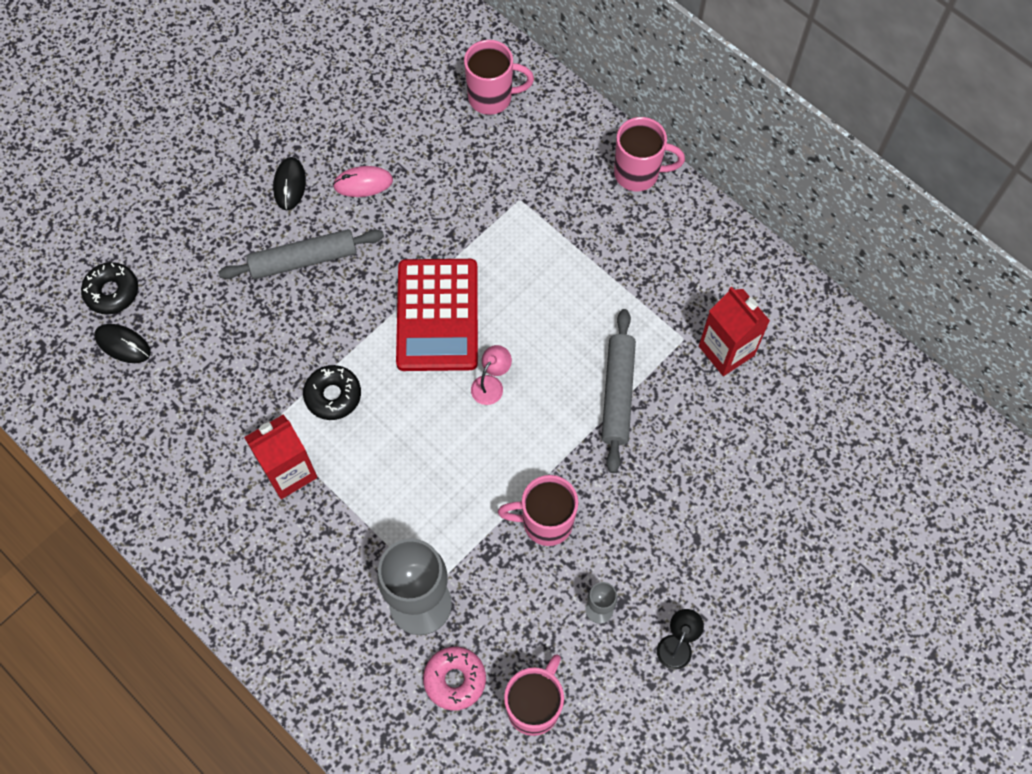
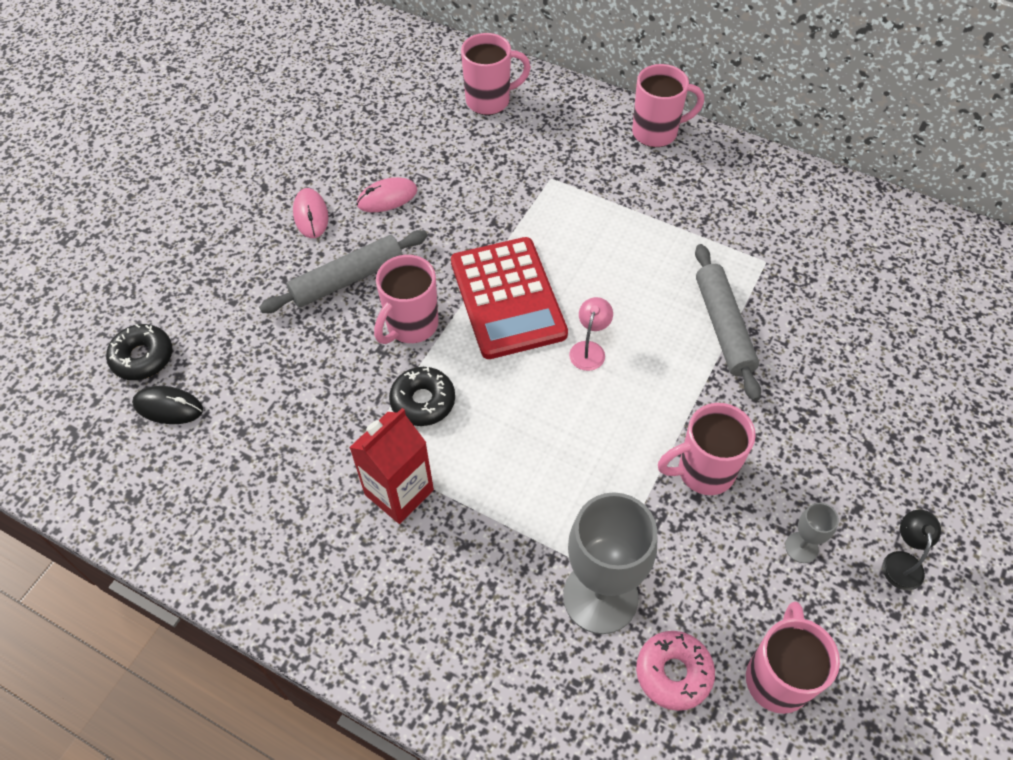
camera: 15 degrees left, 10 degrees down
black mouse [273,157,306,211] -> pink mouse [293,188,328,238]
red carton [699,286,770,376] -> none
none -> pink mug [374,255,438,344]

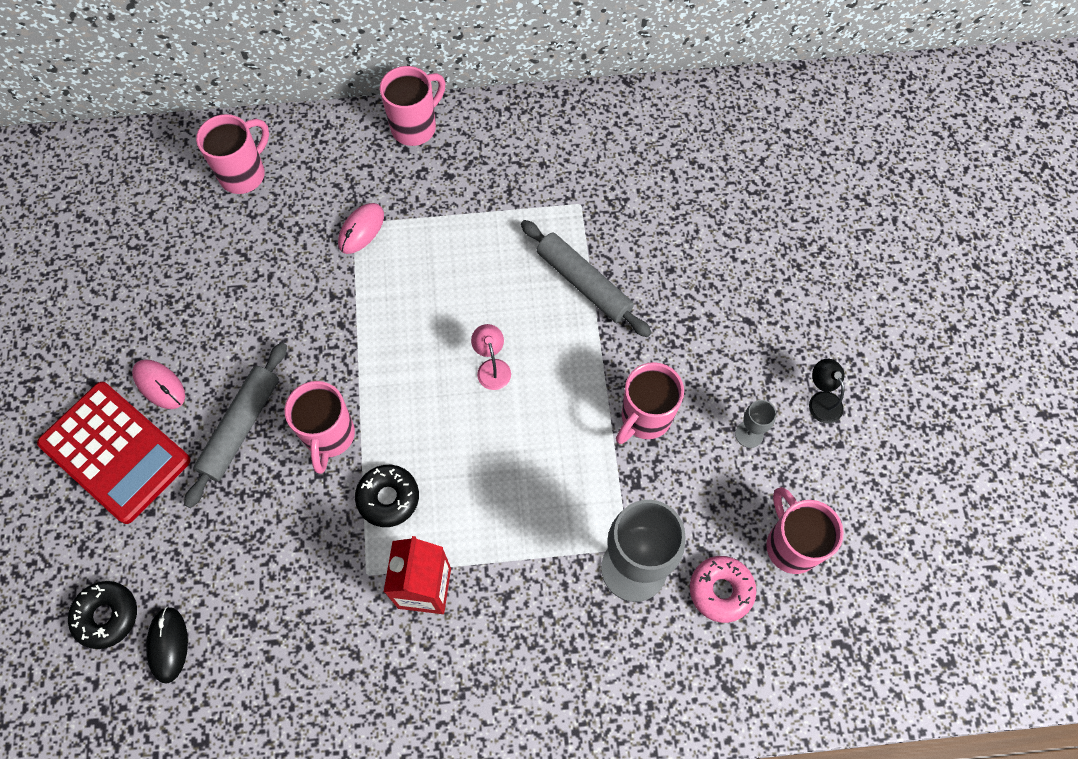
camera: 35 degrees left, 10 degrees up
black mouse [132,386,203,424] -> black mouse turned 75 degrees counterclockwise [146,607,188,683]
pink mouse [357,177,417,212] -> pink mouse moved to [338,203,384,254]
red calculator [451,237,568,359] -> red calculator moved to [37,382,190,524]

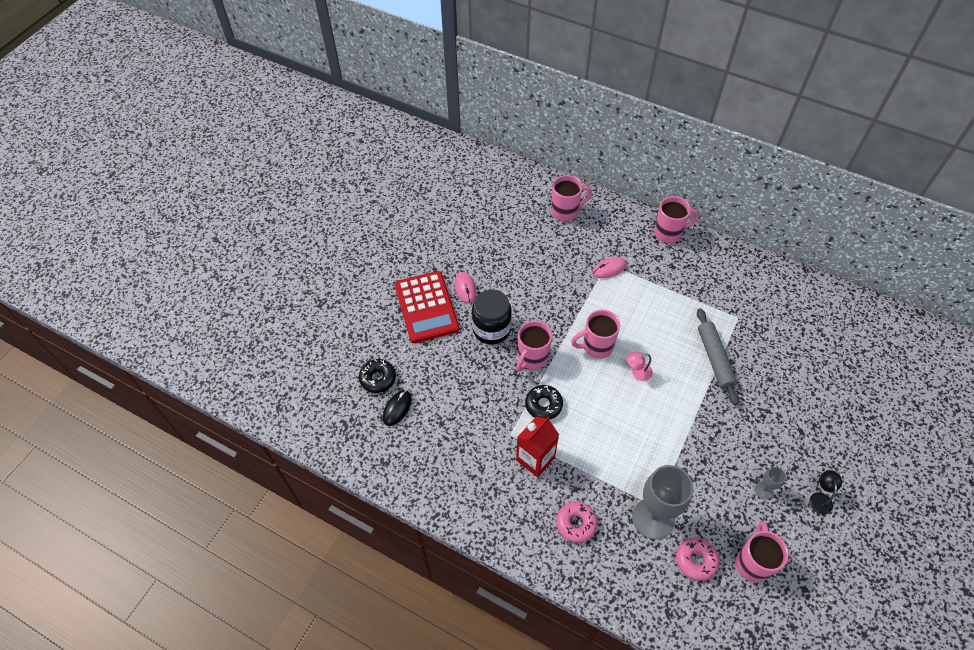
camera: 35 degrees right, 10 degrees down
grey rolling pin [184,342,287,508] -> black jar [472,289,512,345]
pink lamp [471,324,511,390] -> pink lamp turned 120 degrees counterclockwise [627,352,653,381]
pink mug [616,362,684,444] -> pink mug moved to [571,310,620,359]
none -> pink donut [556,502,598,543]

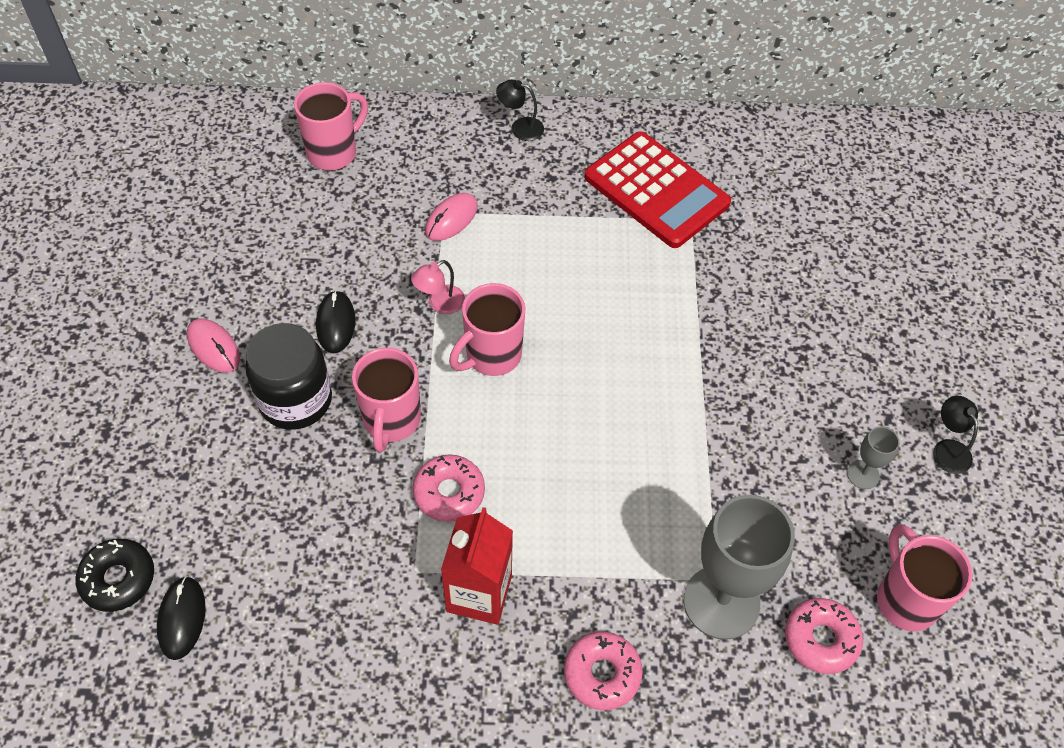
camera: 30 degrees left, 0 degrees up
red calculator [395,271,459,343] -> red calculator moved to [584,131,731,248]
black donut [525,385,563,420] -> pink donut [413,454,485,522]
pink lamp [627,352,653,381] -> pink lamp moved to [411,260,465,314]
pink mug [654,196,699,243] -> black lamp [496,80,544,141]
grey rolling pin [697,308,739,405] -> none
none -> black mouse [316,290,355,353]

